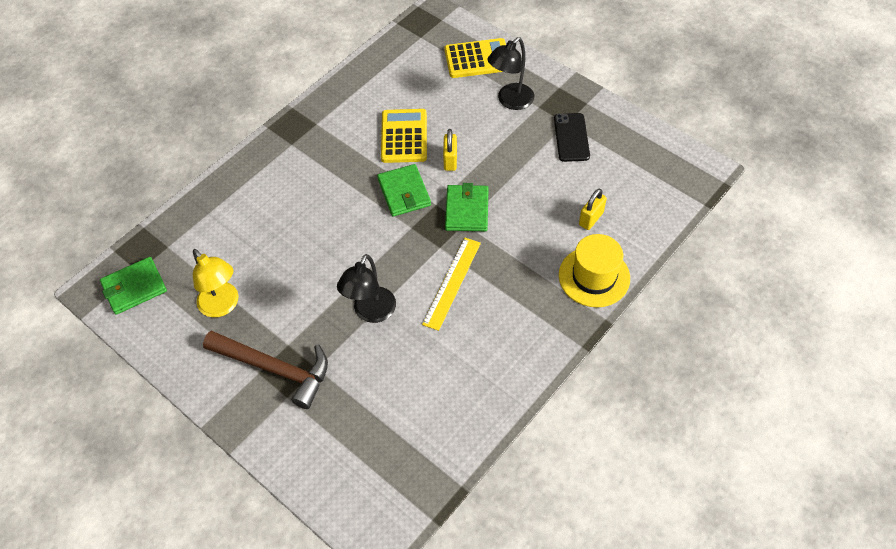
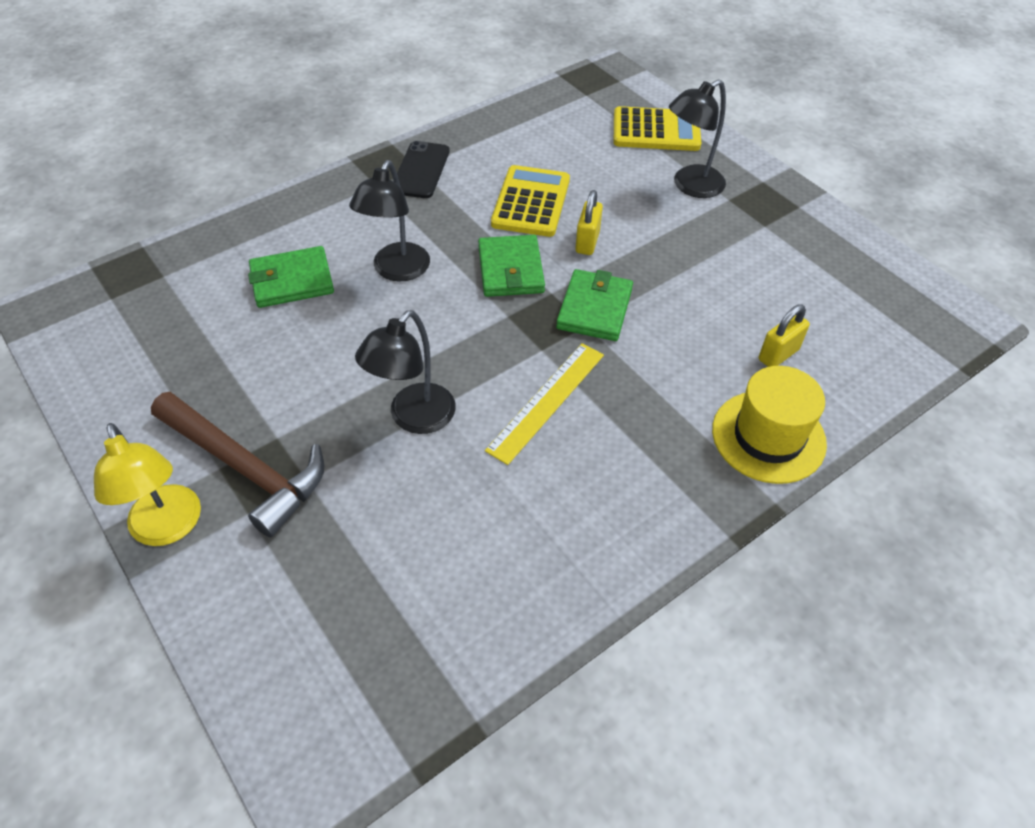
camera: 10 degrees right, 5 degrees down
green wallet [100,257,167,315] -> green wallet moved to [248,246,334,308]
yellow lamp [193,249,239,318] -> yellow lamp moved to [94,423,201,546]
black phone [554,113,590,162] -> black phone moved to [393,141,450,198]
none -> black lamp [349,160,430,282]

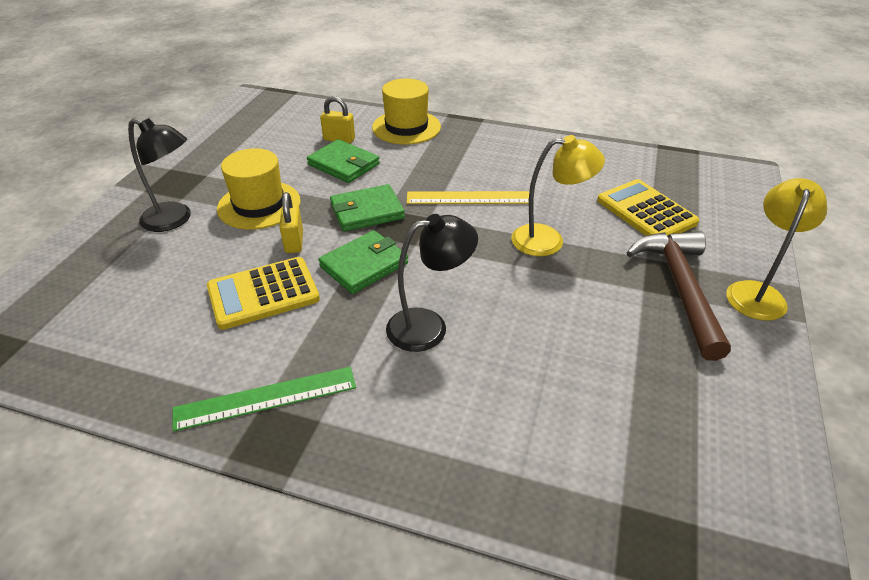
camera: 125 degrees left, 10 degrees down
green wallet [248,246,334,308] -> green wallet moved to [307,139,380,183]
black lamp [355,310,456,434] -> yellow lamp [512,135,605,256]
black phone [393,141,450,198] -> green ruler [173,367,356,432]
yellow padlock [575,190,603,255] -> yellow padlock turned 75 degrees counterclockwise [279,192,303,253]
yellow calculator [614,106,701,151] -> yellow calculator moved to [597,179,699,236]
none -> yellow hat [217,148,301,230]

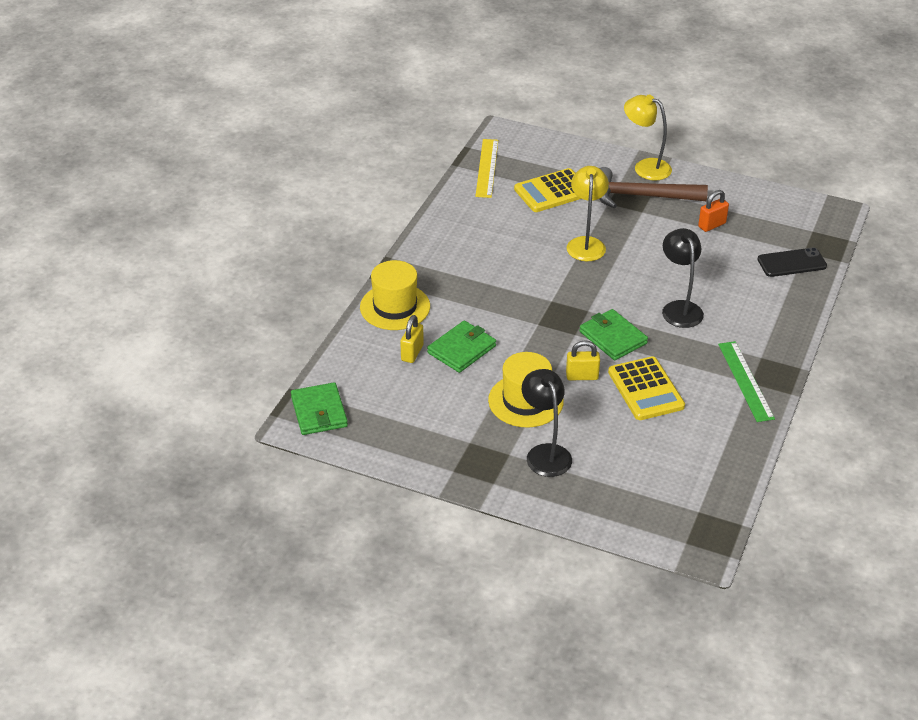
camera: 85 degrees left, 0 degrees up
black lamp [128,118,191,232] -> black lamp turned 45 degrees counterclockwise [522,369,572,477]
green wallet [330,184,405,232] -> green wallet moved to [291,382,348,435]
yellow ruler [407,191,529,204] -> yellow ruler moved to [475,139,498,198]
none -> orange padlock [698,190,729,232]
none -> black phone [758,247,827,277]

